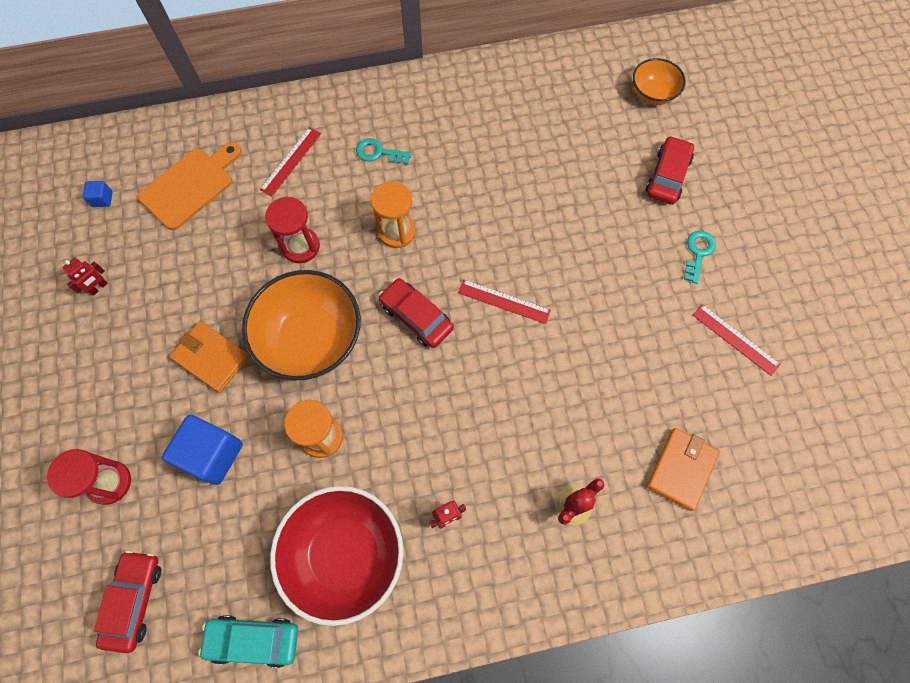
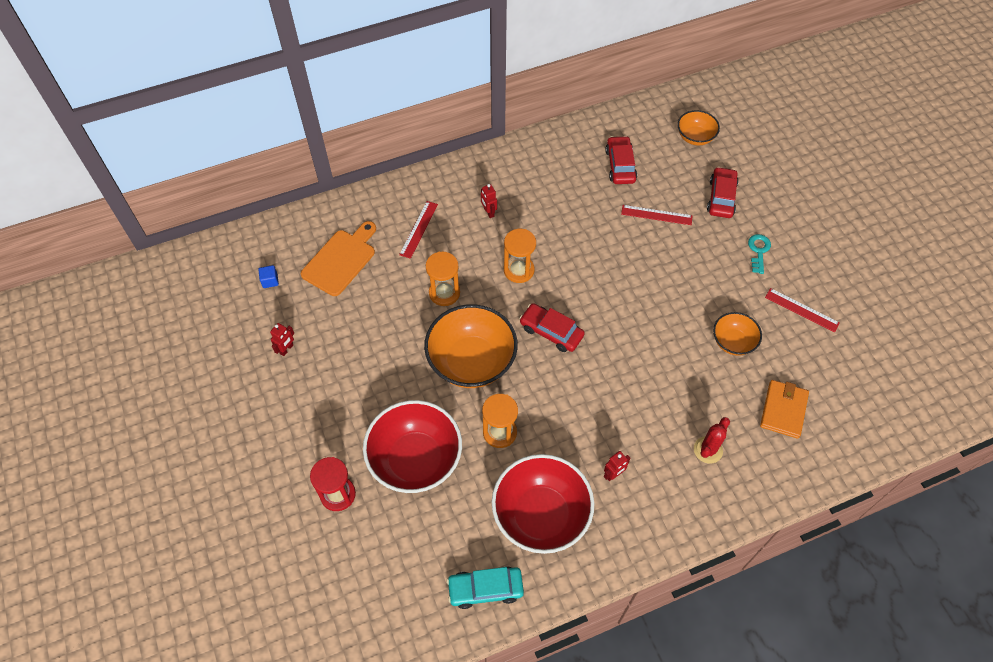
camera: 10 degrees left, 10 degrees down
red car [94,550,161,653] -> red car moved to [605,136,637,184]
blue cube [162,415,243,485] -> red bowl [363,400,462,493]
orange wallet [170,321,250,393] -> none
red hourglass [265,196,320,263] -> orange hourglass [426,252,460,306]
turquoise key [356,138,412,164] -> red robot [481,184,497,218]
red ruler [458,280,551,324] -> red ruler moved to [621,205,693,225]
none -> orange bowl [713,312,762,356]

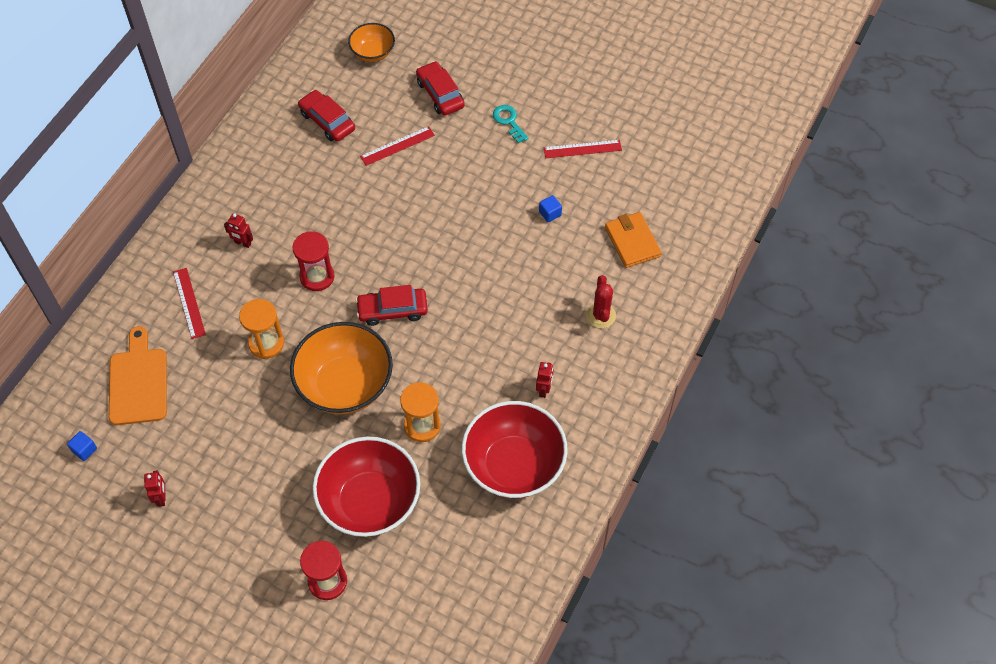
camera: 40 degrees left, 0 degrees up
turquoise car [447,566,524,609] -> none
orange hourglass [504,229,536,283] -> red hourglass [293,231,334,291]
orange bowl [713,312,762,356] -> blue cube [539,195,562,222]

